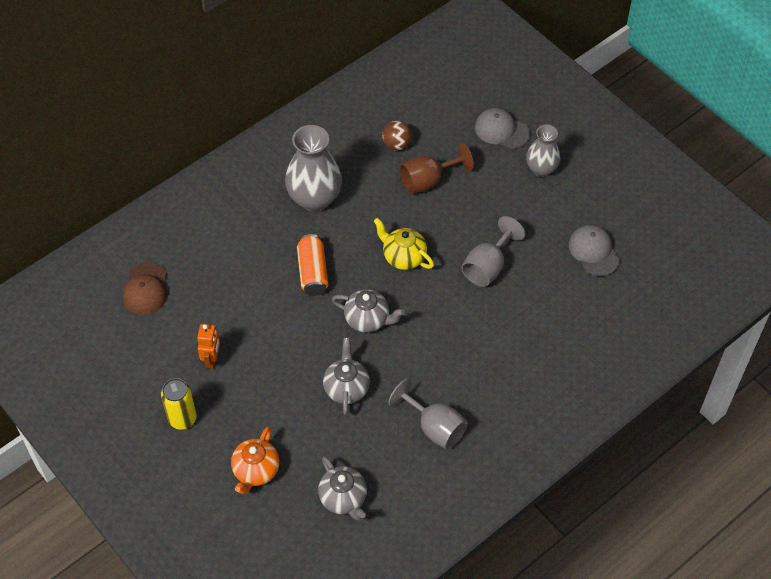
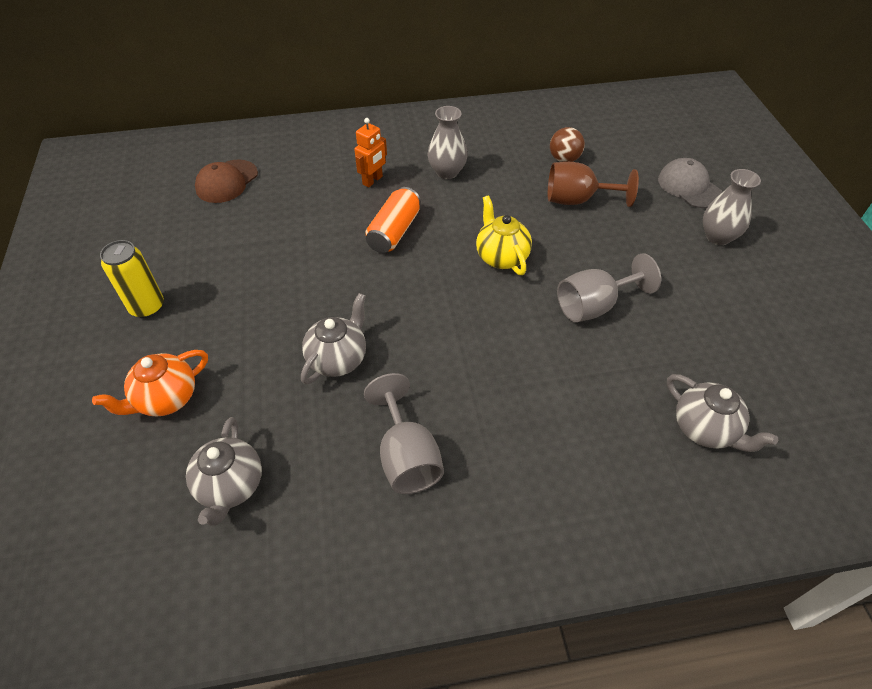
camera: 30 degrees right, 5 degrees down
orange robot [197,324,220,369] -> orange robot moved to [354,118,387,188]
grey vase [285,125,342,212] -> grey vase [428,106,468,179], size x0.61
grey teapot [332,289,405,332] -> grey teapot moved to [667,374,778,452]
grey cap [569,225,620,276] -> none

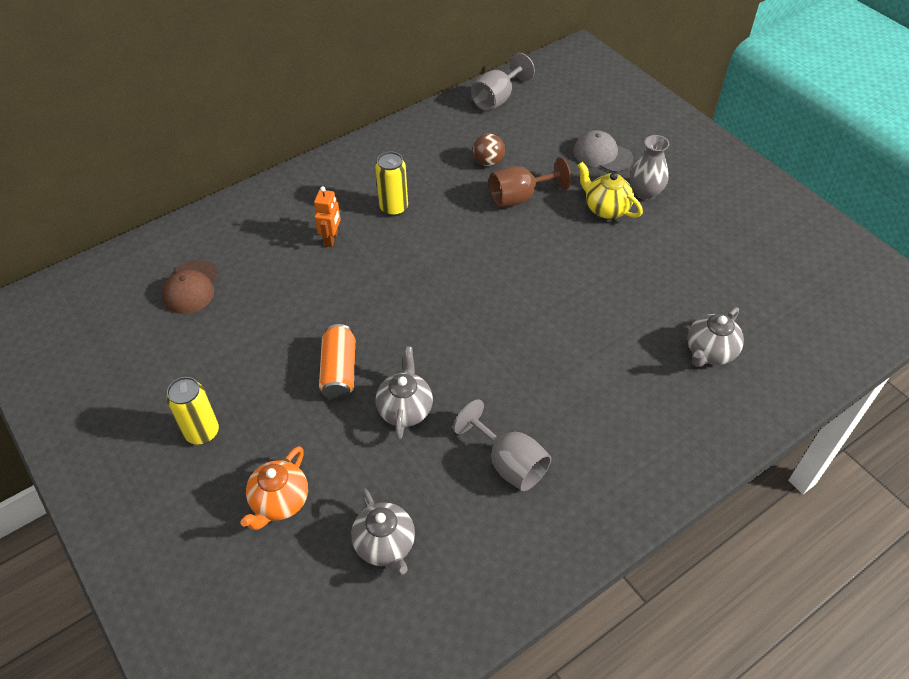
camera: 25 degrees left, 0 degrees up
orange can [365,187,421,253] -> orange can moved to [319,324,355,400]
grey vase [428,106,468,179] -> yellow can [375,152,408,216]
yellow teapot [476,195,532,275] -> yellow teapot moved to [578,162,643,219]
grey goblet [557,253,661,322] -> grey goblet moved to [471,53,535,111]
grey teapot [667,374,778,452] -> grey teapot turned 105 degrees clockwise [687,307,744,367]

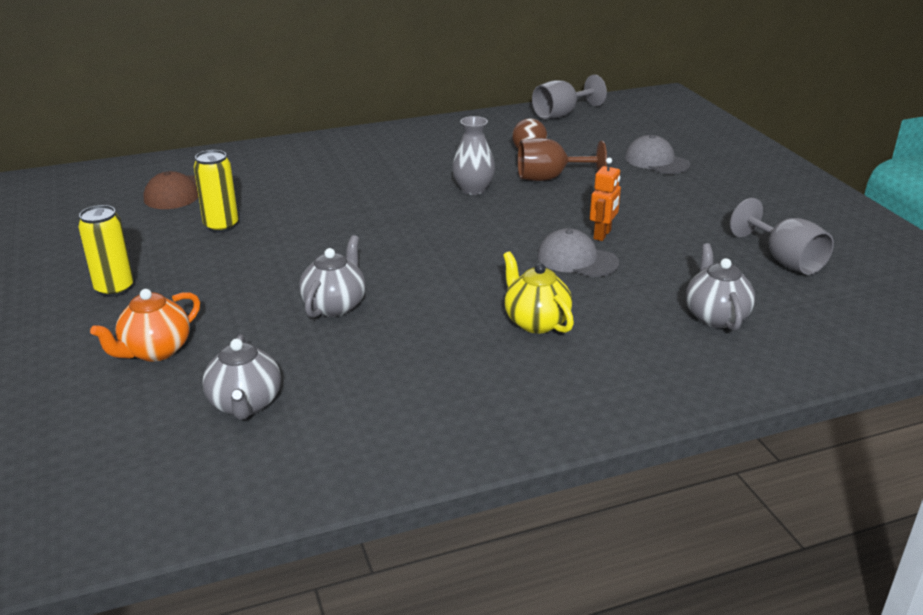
camera: 15 degrees right, 20 degrees down
orange robot [314,186,341,247] -> orange robot moved to [590,158,621,241]
orange can [319,324,355,400] -> none
yellow can [375,152,408,216] -> yellow can moved to [194,150,238,233]
grey goblet [453,399,551,491] -> grey goblet moved to [730,198,834,275]
yellow teapot [578,162,643,219] -> yellow teapot moved to [503,251,574,333]
grey vase [630,135,669,200] -> grey vase moved to [452,116,495,195]
grey teapot [687,307,744,367] -> grey teapot turned 120 degrees clockwise [686,243,755,331]
none -> grey cap [538,228,619,277]

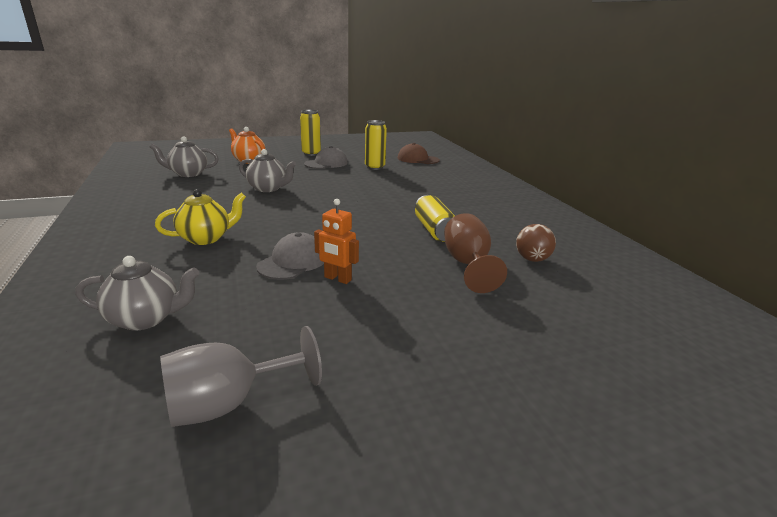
camera: 90 degrees right, 5 degrees down
grey vase [452,116,495,195] -> yellow can [415,195,455,242]
grey goblet [532,75,607,119] -> none
grey cap [625,135,690,174] -> grey cap moved to [304,146,348,169]

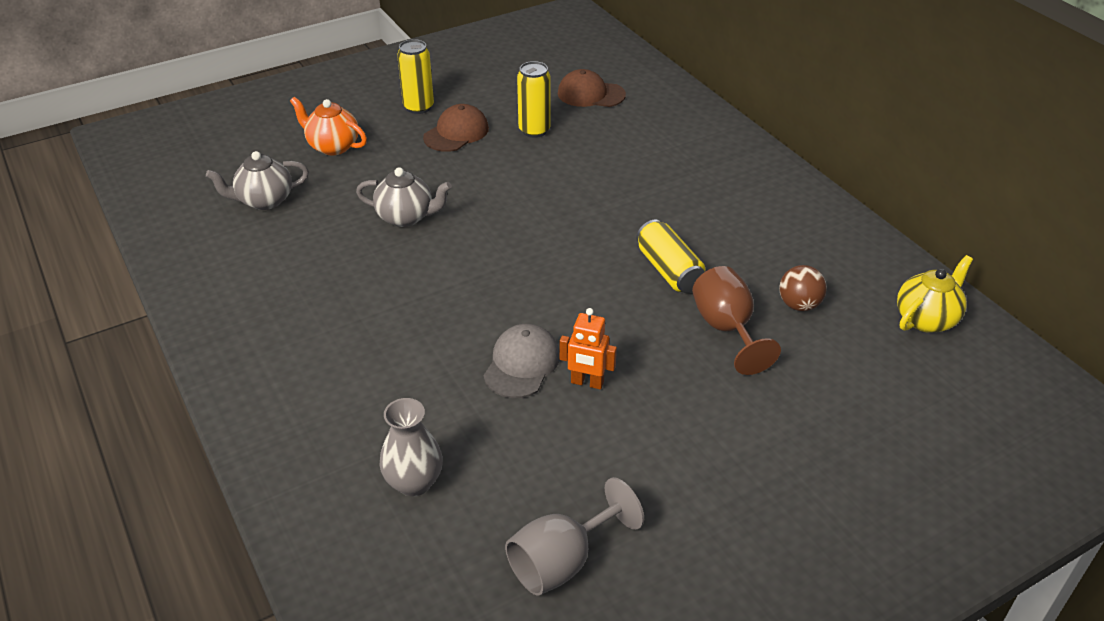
camera: 10 degrees left, 15 degrees up
grey teapot [75,256,199,331] -> grey vase [379,398,443,497]
yellow teapot [155,189,246,245] -> yellow teapot moved to [897,255,973,333]
grey cap [304,146,348,169] -> brown cap [423,104,489,152]

